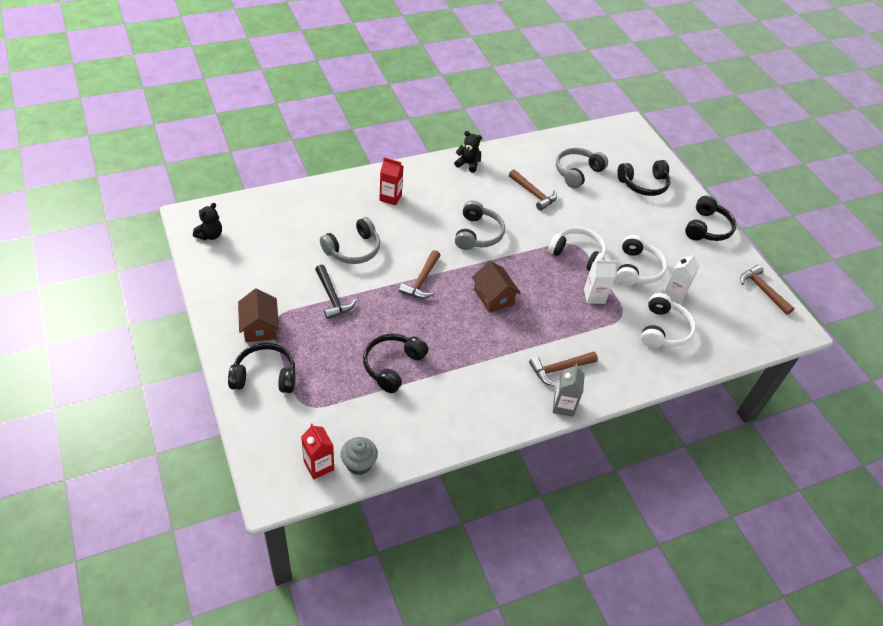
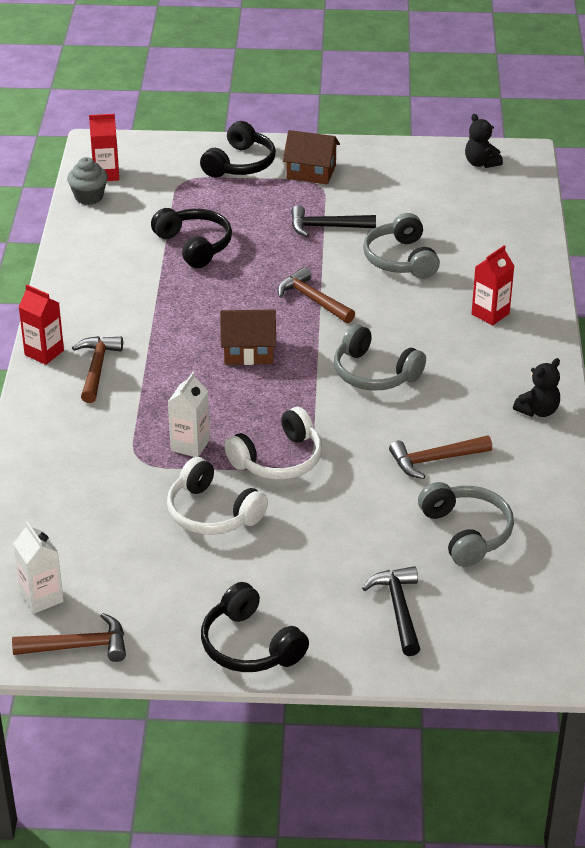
camera: 120 degrees right, 10 degrees down
grey carton [553,364,585,417] -> red carton [19,284,64,365]
black headphones [617,160,671,196] -> black hammer [362,566,420,656]
white headphones [641,293,696,348] -> none
white carton [663,253,700,304] -> white carton moved to [13,521,64,614]

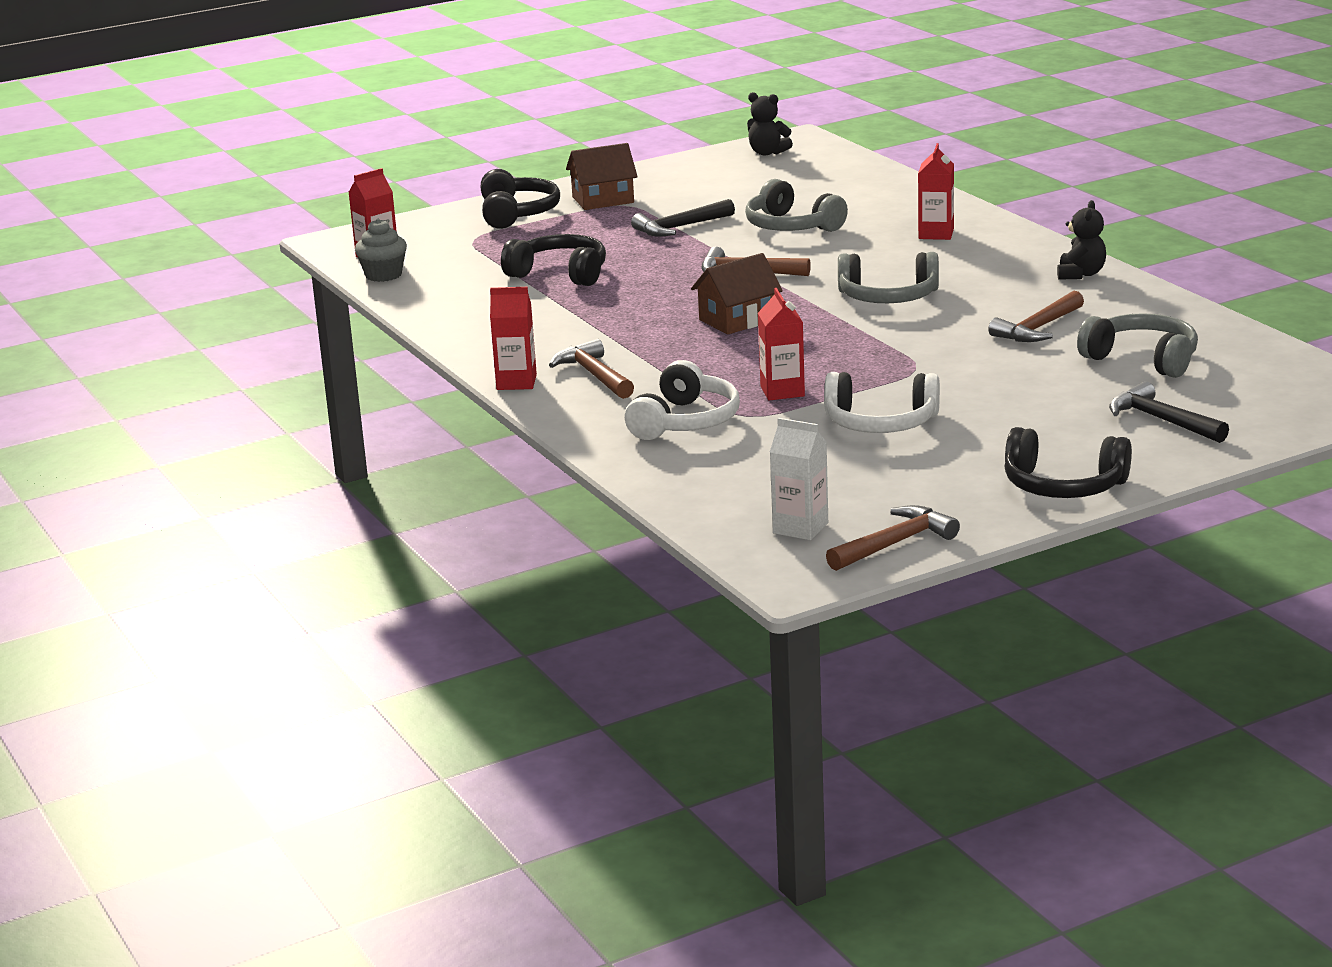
camera: 30 degrees left, 15 degrees down
white carton [168,372,210,457] -> red carton [758,288,805,400]
white headphones [224,407,322,480] -> white headphones moved to [625,360,740,440]

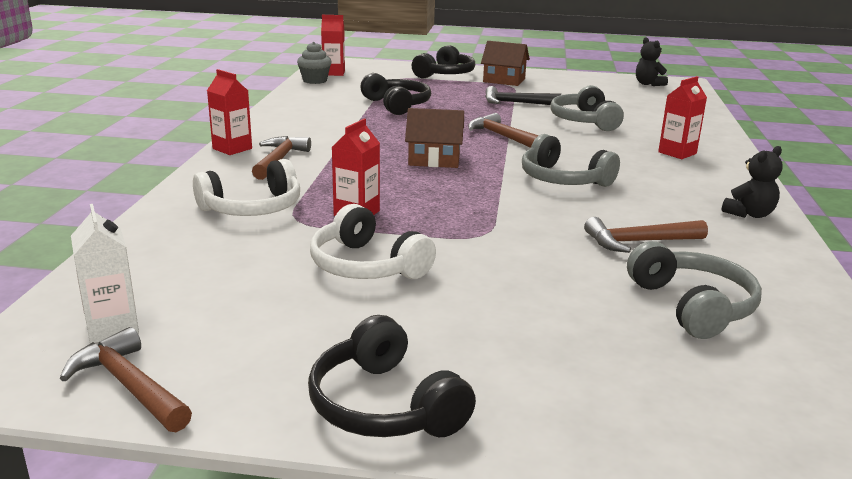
camera: 35 degrees right, 0 degrees up
brown hammer [826,505,960,571] -> brown hammer turned 135 degrees counterclockwise [60,327,192,432]
black hammer [1109,381,1229,443] -> none

